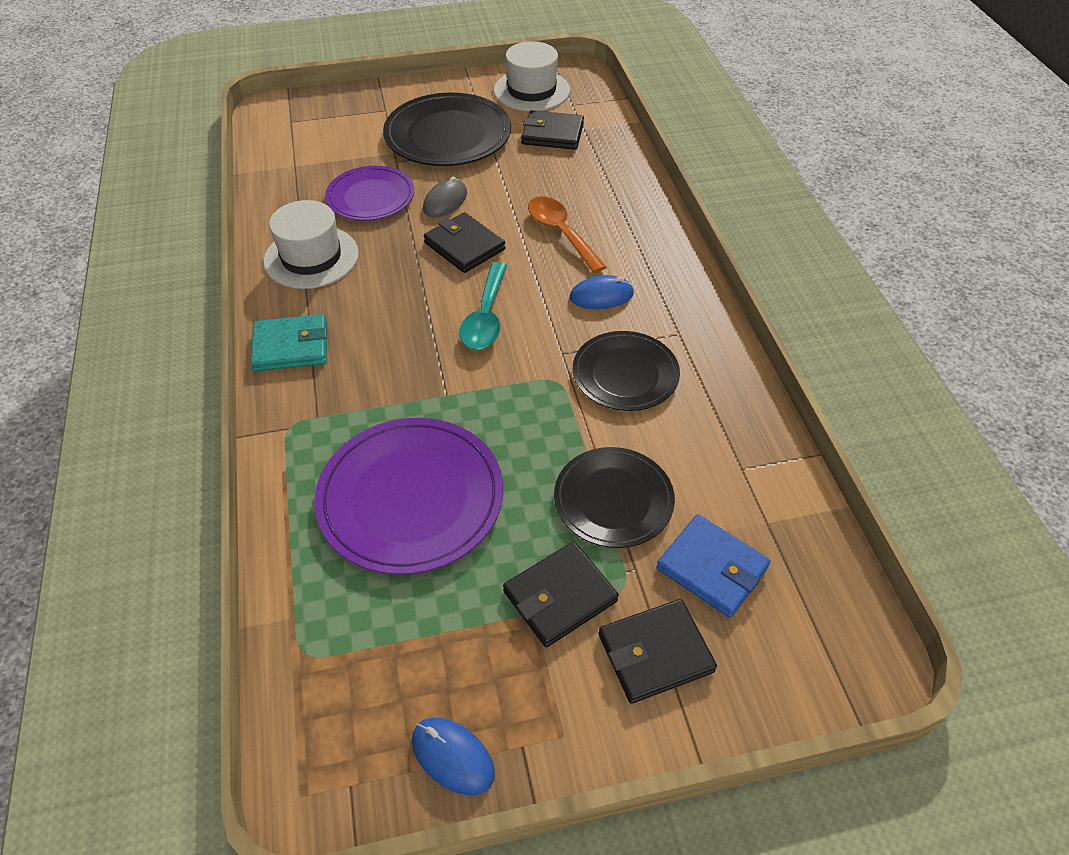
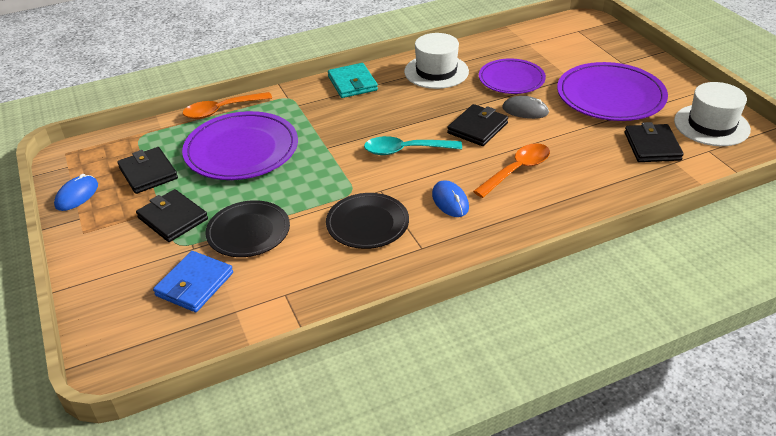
camera: 80 degrees right, 10 degrees down
black plate [383,93,511,166] -> purple plate [557,62,668,121]
black wallet [598,599,717,704] -> black wallet moved to [117,147,178,194]
none -> orange spoon [183,92,272,119]

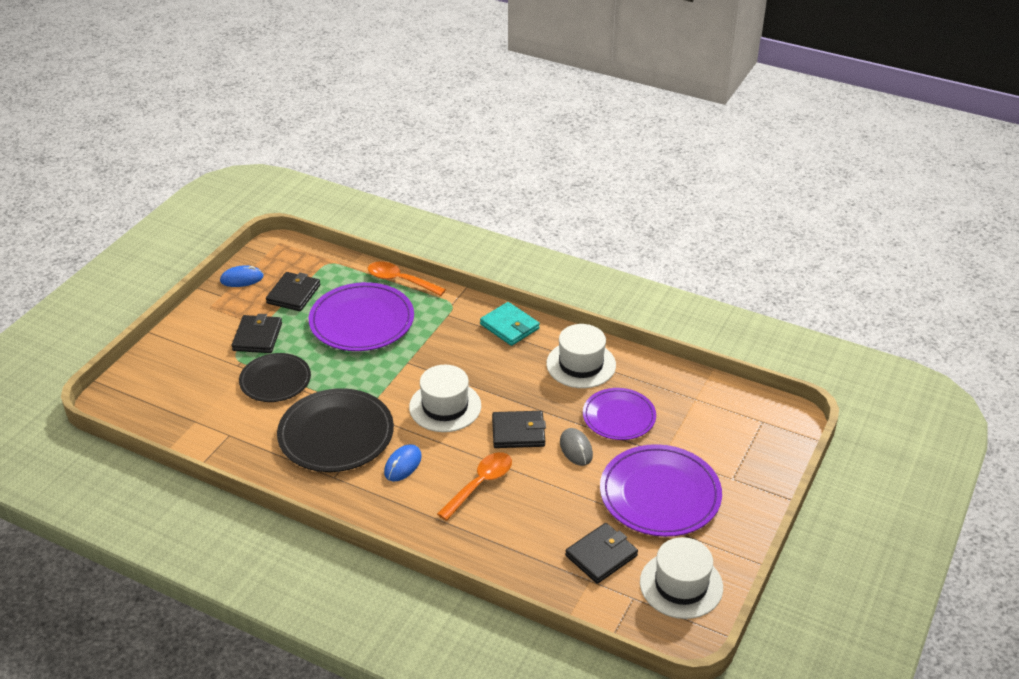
camera: 50 degrees right, 0 degrees up
blue wallet [153,251,233,312] -> none
black plate [326,193,409,249] -> black plate [277,388,394,472], size x1.55
turquoise wallet [328,63,378,98] -> turquoise wallet turned 75 degrees counterclockwise [480,302,540,346]
turquoise spoon [364,136,462,155] -> white hat [409,365,481,432]
orange spoon [473,143,550,198] -> orange spoon turned 60 degrees counterclockwise [437,452,512,521]

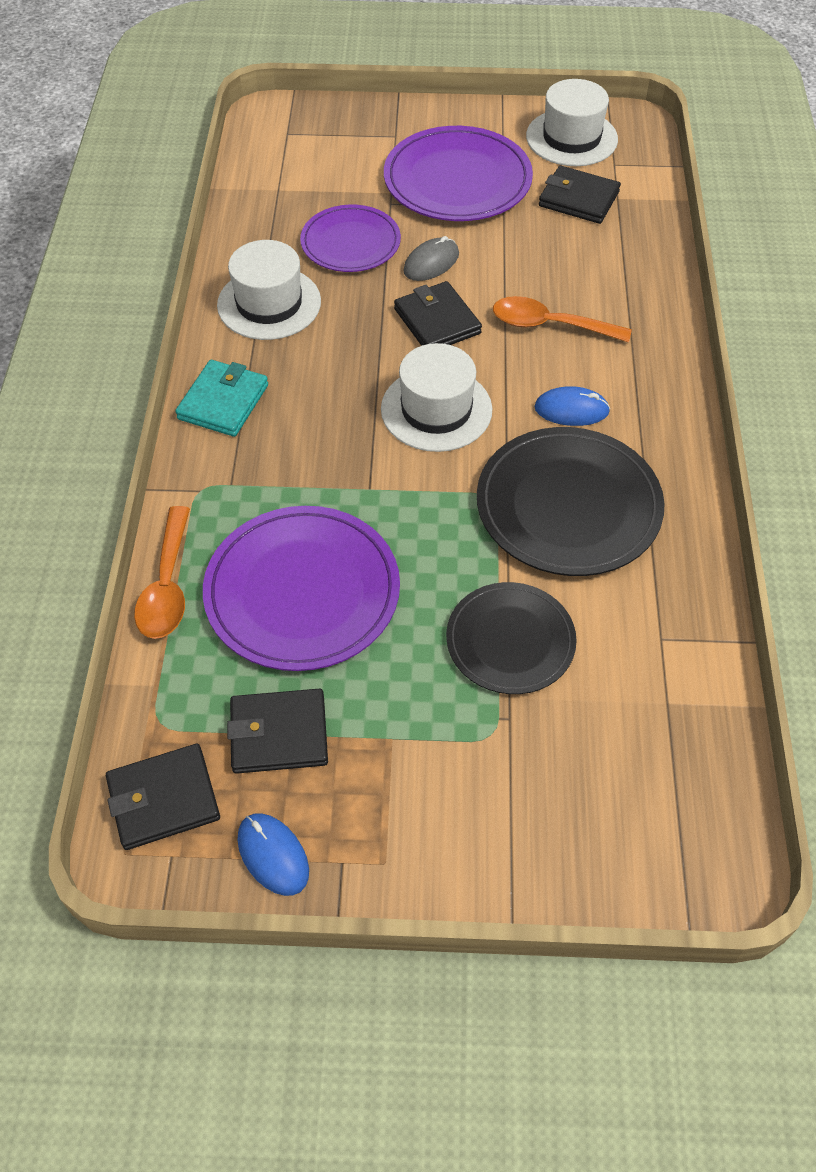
camera: 115 degrees left, 15 degrees up
black wallet [232,314,282,353] -> black wallet moved to [106,744,220,850]

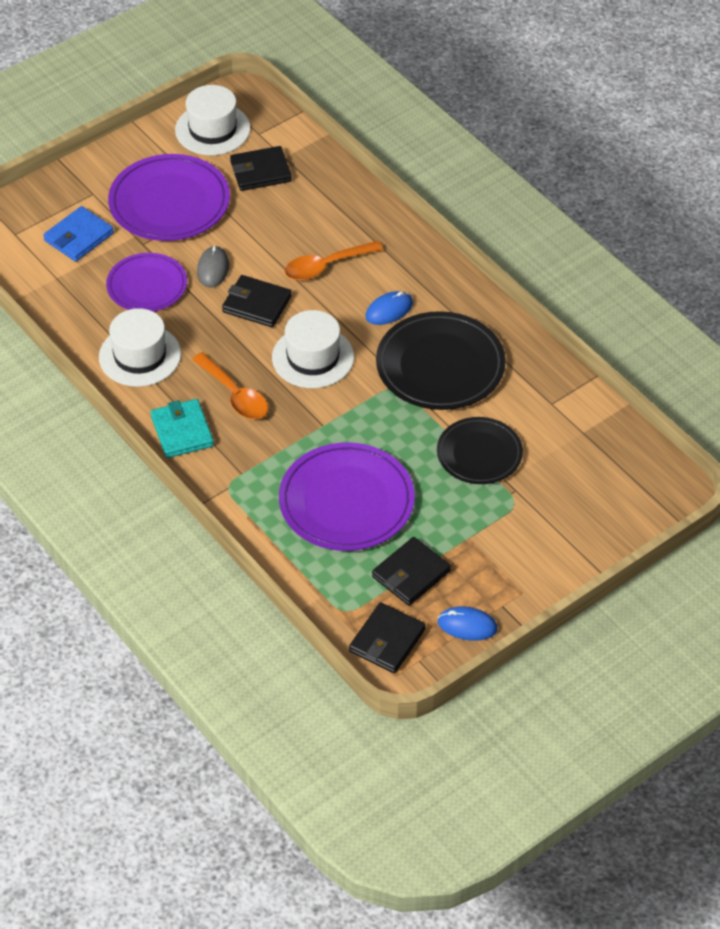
camera: 40 degrees left, 5 degrees down
orange spoon [134,506,190,639] -> orange spoon moved to [192,352,268,419]
none -> blue wallet [43,206,114,262]

